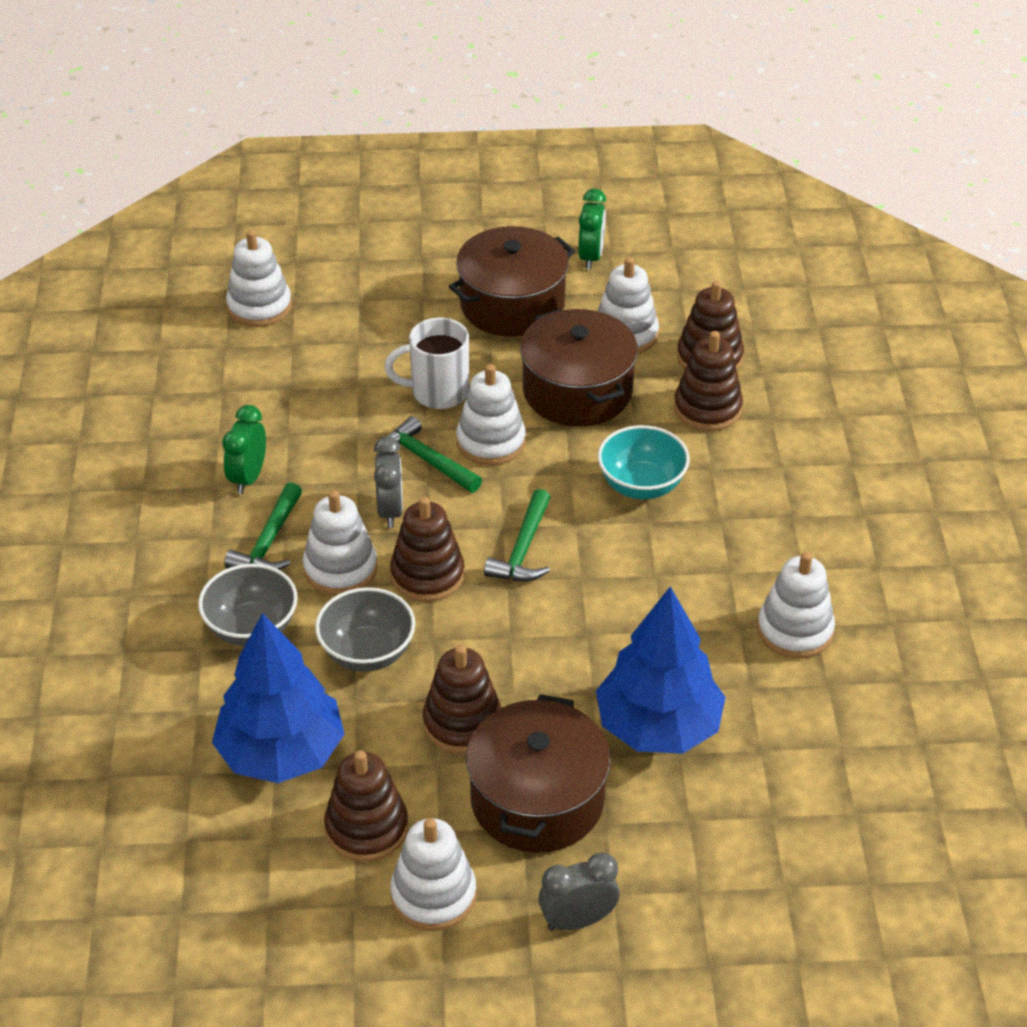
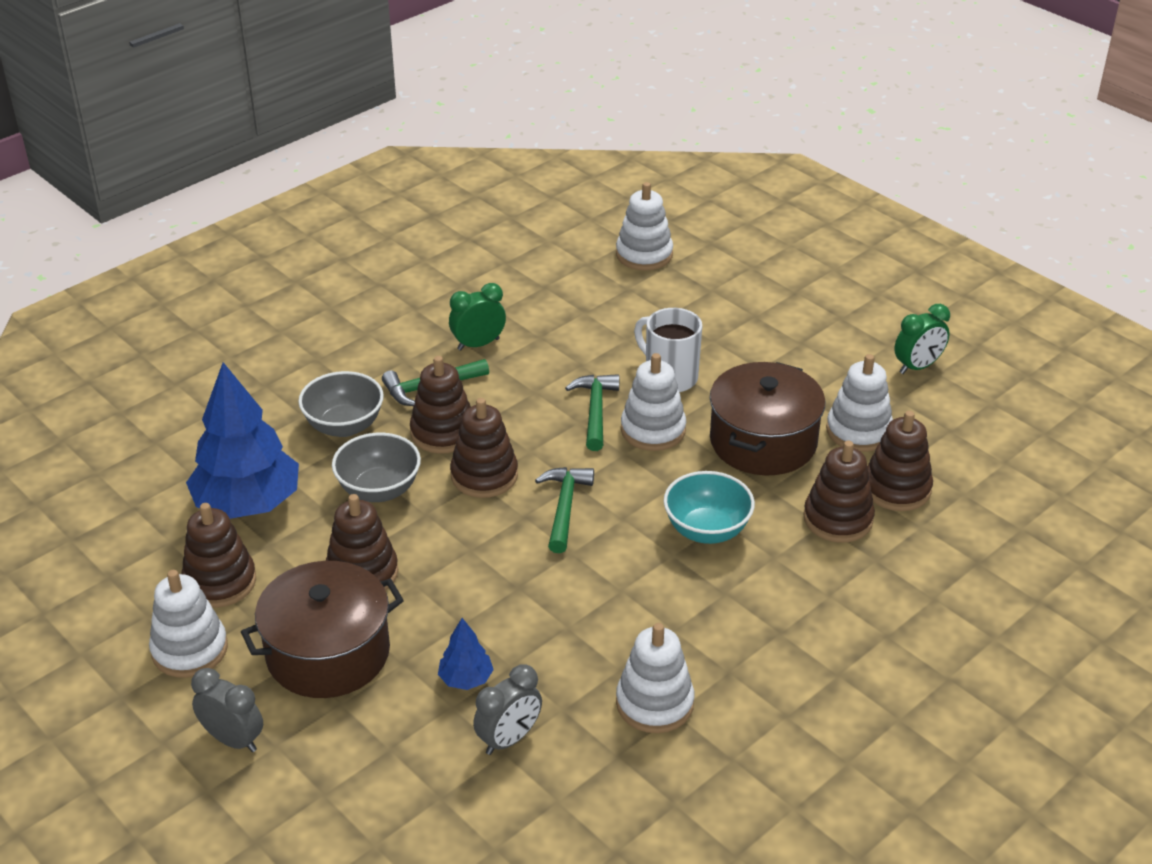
camera: 50 degrees right, 5 degrees down
white stacking toy [303,490,378,595] -> brown stacking toy [410,356,471,454]
grey clock [374,436,403,528] -> grey clock moved to [473,665,542,755]
brown pot [449,226,575,337] -> none
green hammer [484,489,551,581] -> green hammer turned 120 degrees clockwise [535,467,594,553]
blue tree [596,586,726,754] -> blue tree [438,618,494,690], size x0.45

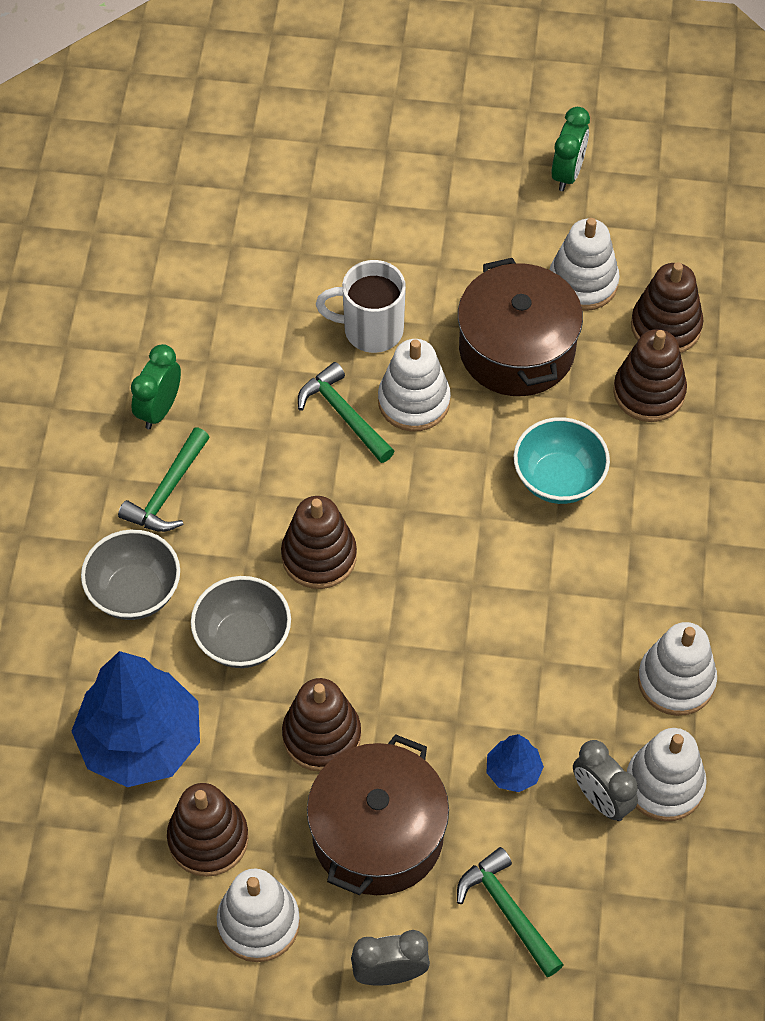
camera: 40 degrees left, 20 degrees up
brown stacking toy [410,356,471,454] -> none
grey clock [473,665,542,755] -> grey clock turned 135 degrees clockwise [573,740,638,821]
green hammer [535,467,594,553] -> green hammer moved to [457,847,564,977]
white stacking toy [616,182,673,271] -> white stacking toy moved to [626,728,707,821]

